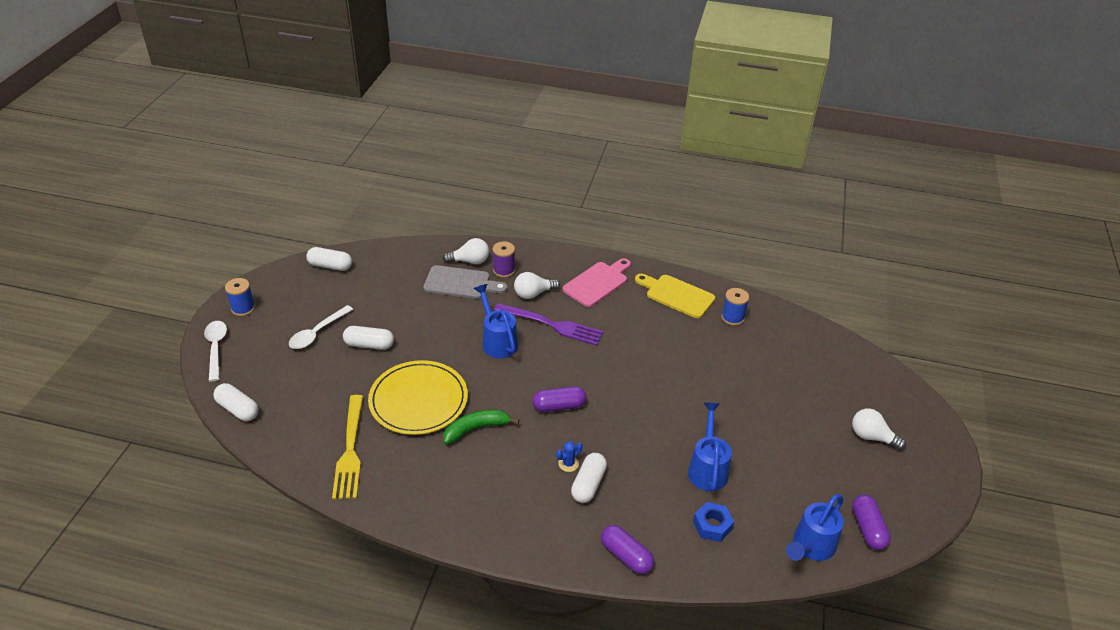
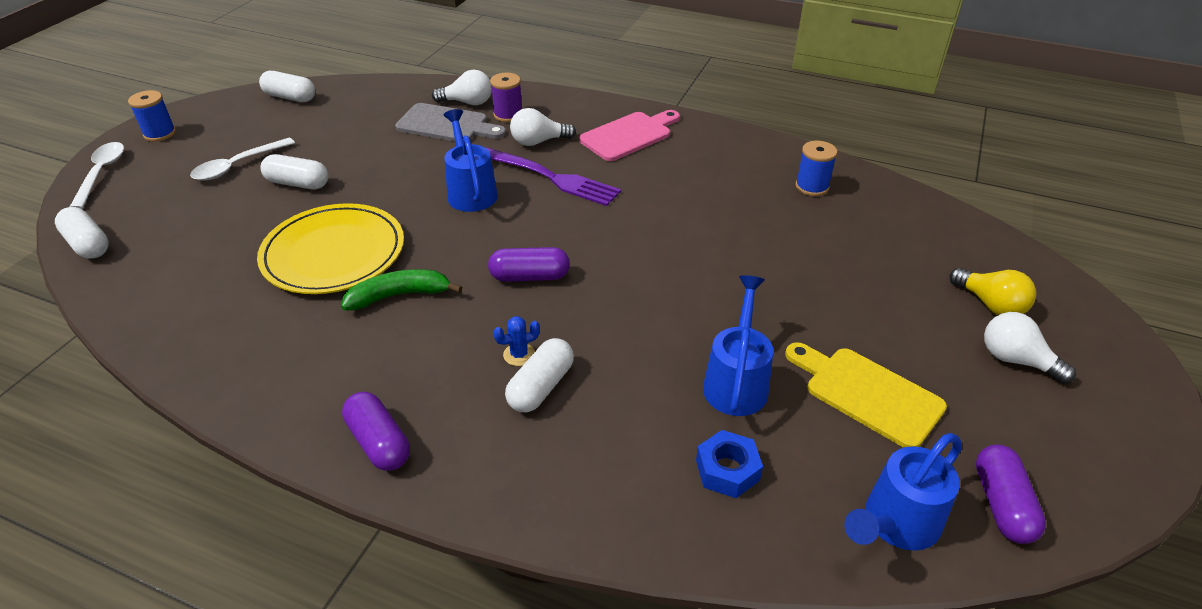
camera: 10 degrees right, 0 degrees up
yellow fork [332,395,363,499] -> none
purple capsule [601,525,654,574] -> purple capsule moved to [342,392,410,471]
yellow cutting board [635,274,715,318] -> yellow cutting board moved to [785,342,947,448]
none -> yellow light bulb [949,268,1036,315]

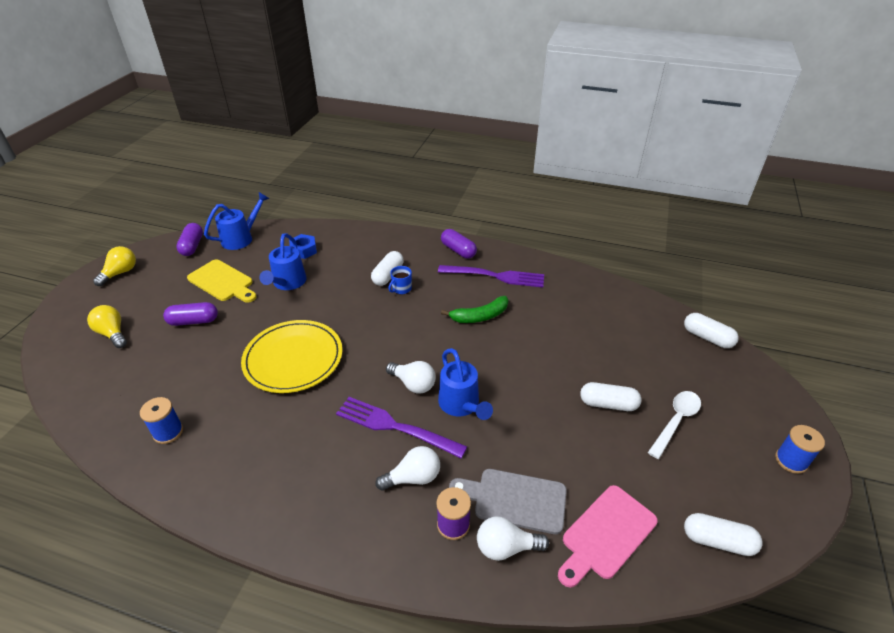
camera: 175 degrees right, 0 degrees up
white spoon [70,142,124,209] -> none
yellow plate [257,203,404,294] -> yellow plate moved to [241,320,343,393]
purple capsule [488,247,570,282] -> purple capsule moved to [163,302,218,326]
blue cactus [493,316,540,366] -> blue mug [388,266,412,294]
pink cutting board [579,110,680,161] -> pink cutting board moved to [558,485,658,588]
white light bulb [984,312,1076,384] -> white light bulb moved to [386,361,436,394]
none -> yellow light bulb [93,246,136,286]
none -> purple fork [438,265,544,288]

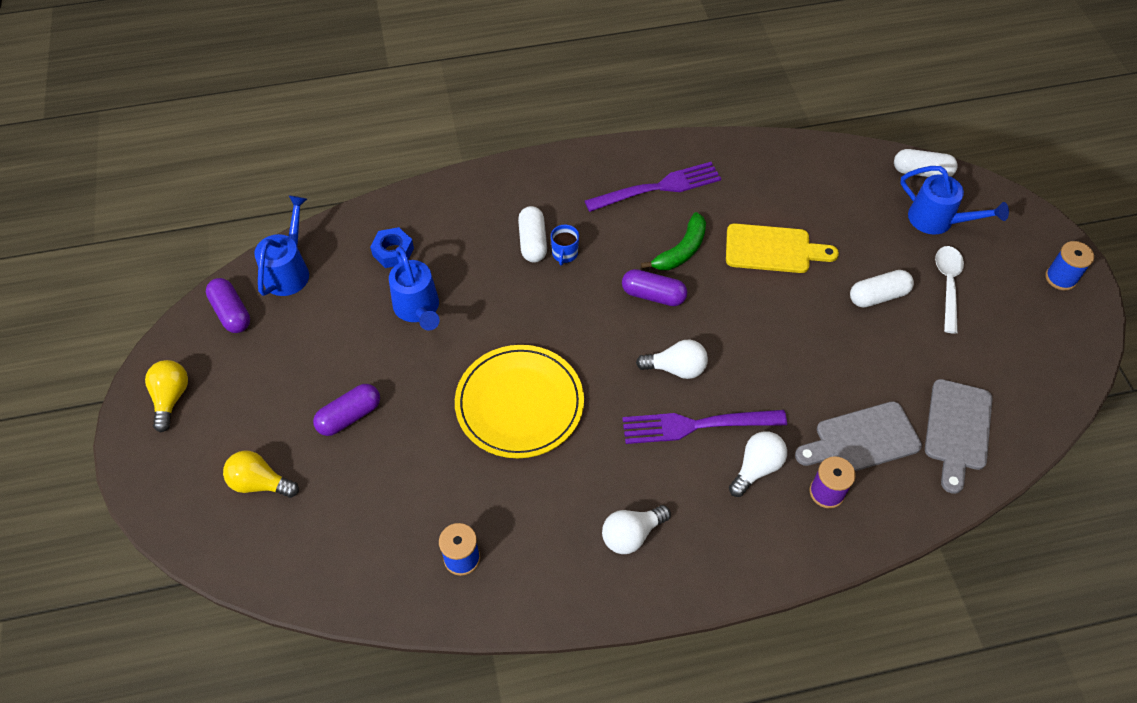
camera: 30 degrees left, 15 degrees up
yellow cutting board [187,259,257,303] -> yellow cutting board moved to [726,224,839,273]
blue watering can [438,348,493,420] -> blue watering can moved to [900,166,1009,235]
purple capsule [441,229,477,258] -> purple capsule moved to [622,269,687,306]
white light bulb [477,516,549,561] -> white light bulb moved to [602,505,671,554]
pink cutting board [558,485,658,588] -> grey cutting board [925,379,993,494]
white capsule [684,513,763,556] -> none

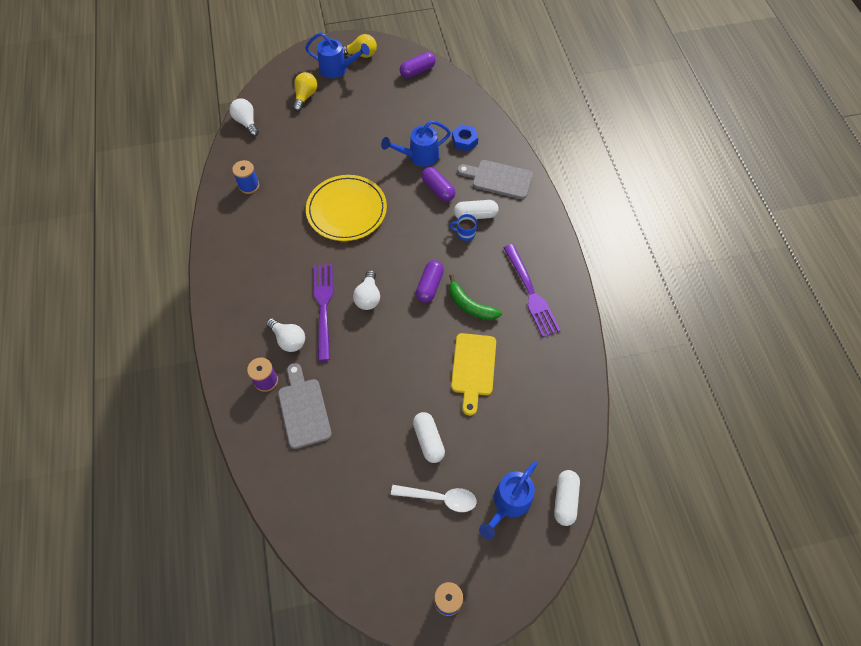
camera: 90 degrees right, 5 degrees up
blue watering can [254,195,309,296] -> blue watering can moved to [305,32,370,78]
purple capsule [313,384,380,436] -> purple capsule moved to [422,167,455,202]
white light bulb [602,505,671,554] -> white light bulb moved to [229,98,259,137]
grey cutting board [925,379,993,494] -> grey cutting board moved to [457,160,533,199]

